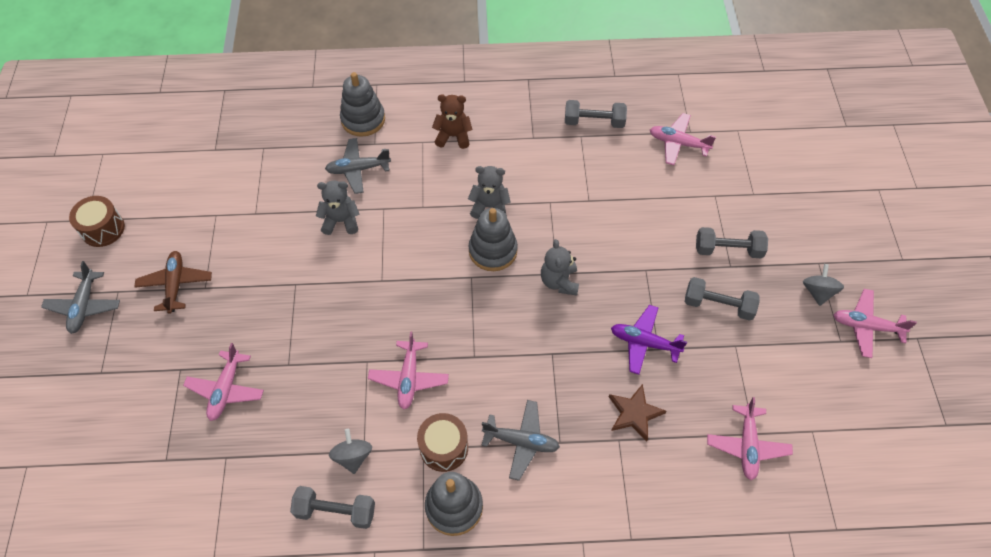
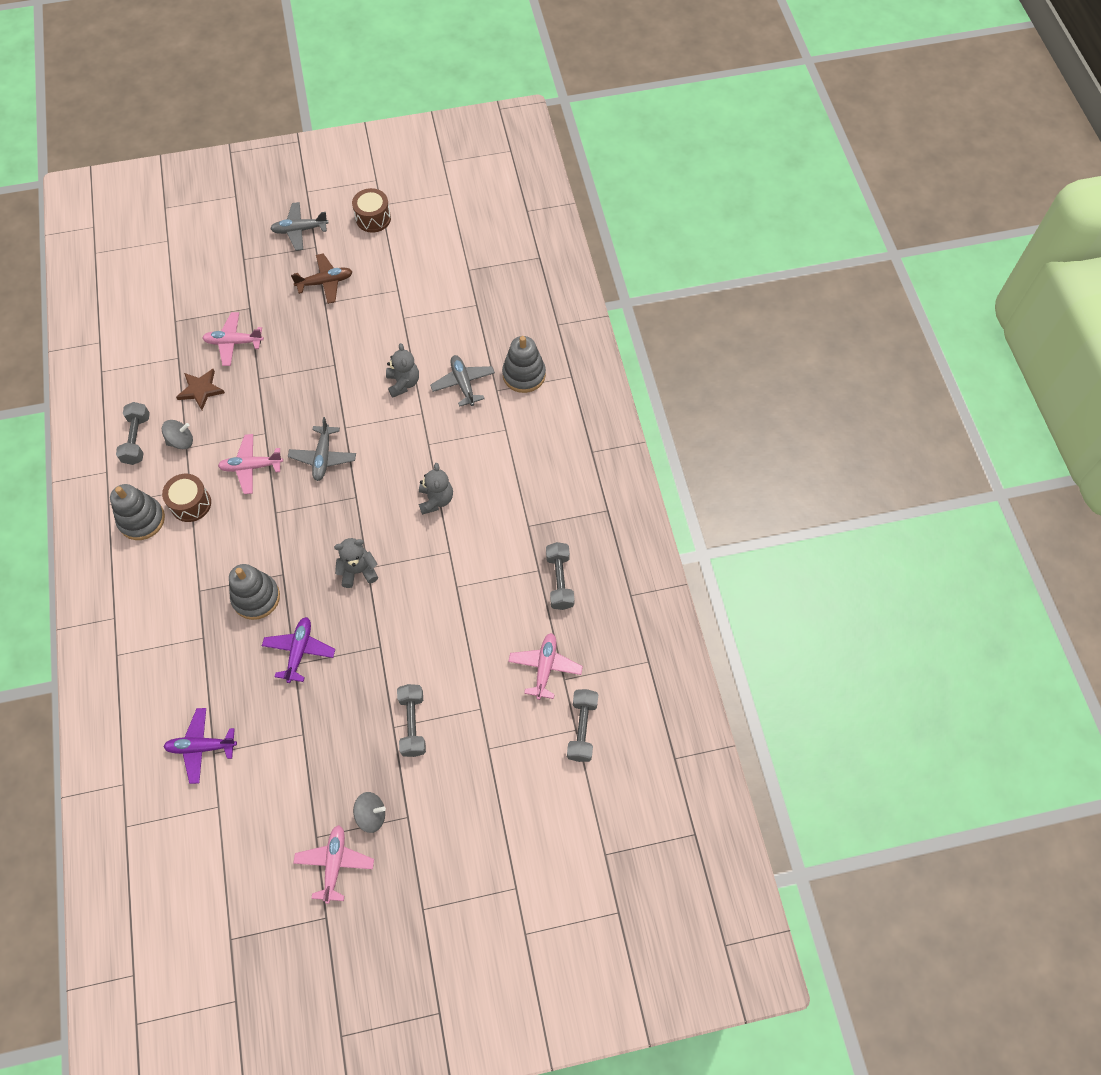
camera: 80 degrees right, 5 degrees up
brown teddy bear [432,94,472,149] -> none
grey stacking toy [469,208,518,271] -> grey stacking toy moved to [229,564,280,620]
grey plane [481,400,560,481] -> grey plane moved to [288,417,356,481]
brown star [609,384,666,441] -> brown star moved to [176,369,225,410]
grey dumbbell [685,277,760,321] -> grey dumbbell moved to [567,689,598,762]
pink plane [707,397,793,480] -> purple plane [163,708,237,784]

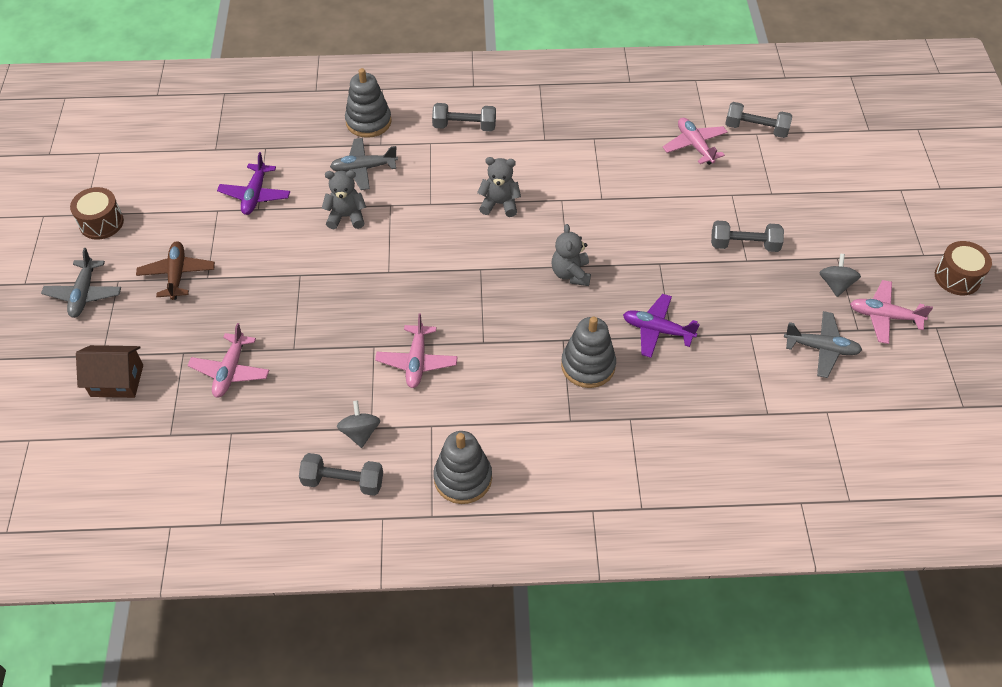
camera: 80 degrees left, 10 degrees down
brown drum [162,474,211,522] -> brown drum moved to [935,241,992,295]
purple plane [163,708,237,784] -> purple plane moved to [217,152,290,215]
brown star [176,369,225,410] -> none
grey plane [288,417,356,481] -> grey plane moved to [784,311,862,378]
pink plane [508,633,583,700] -> pink plane turned 45 degrees clockwise [663,118,728,165]
grey dumbbell [546,542,575,610] -> grey dumbbell moved to [432,103,496,131]
none -> brown house [76,345,143,398]

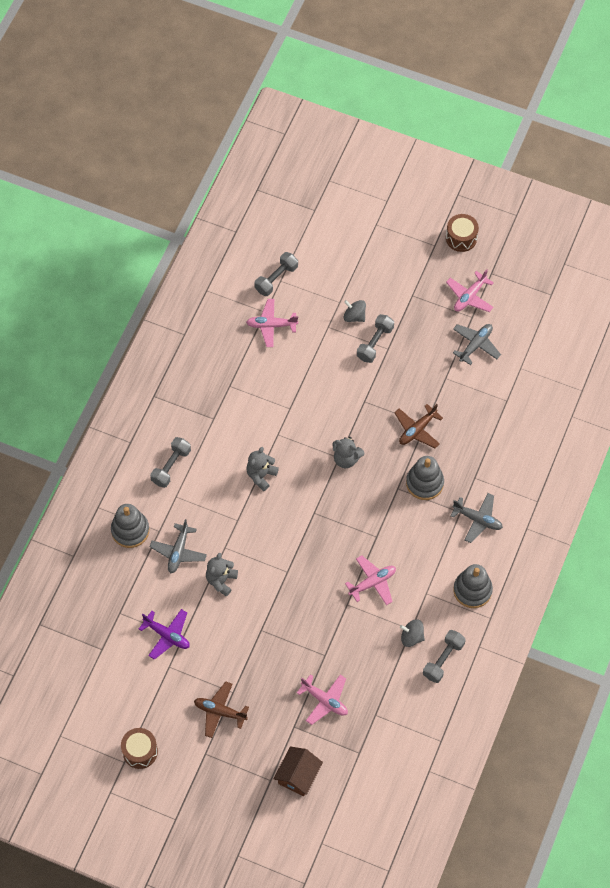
camera: 65 degrees left, 10 degrees up
grey plane [41,248,121,318] -> grey plane moved to [451,493,503,543]
pink plane [375,313,458,388] -> pink plane turned 60 degrees counterclockwise [345,555,396,605]
purple plane [623,294,700,358] -> brown plane [394,404,443,448]
grey spinning top [819,254,861,297] -> grey spinning top moved to [344,300,366,322]

